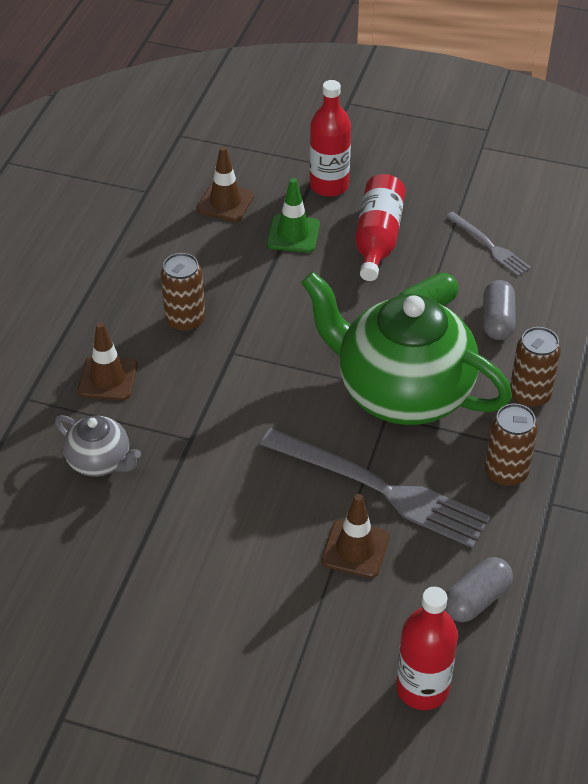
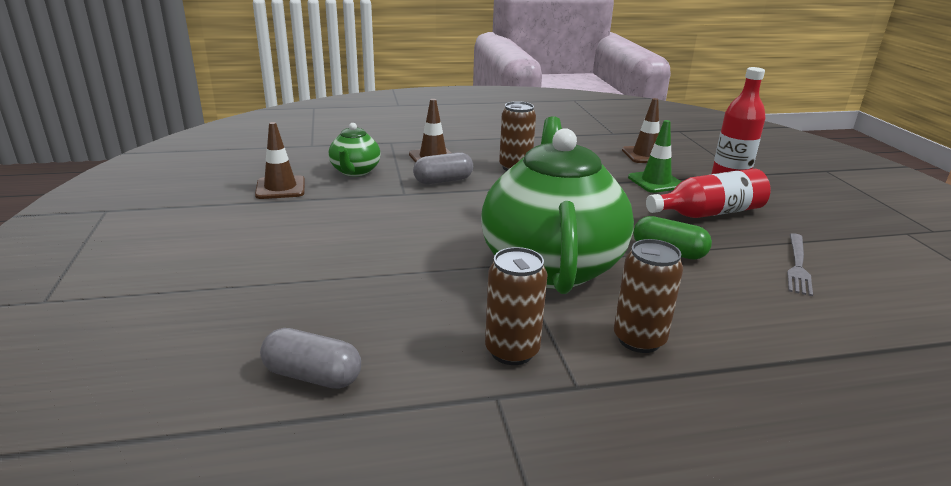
camera: 60 degrees right, 20 degrees down
grey teapot [55,415,141,477] -> green teapot [329,123,381,177]
grey fork [260,428,490,548] -> none
brown traffic cone [321,494,390,578] -> brown traffic cone moved to [255,122,305,199]
red bottle [396,587,458,710] -> none
grey capsule [483,280,516,340] -> grey capsule moved to [413,152,473,184]

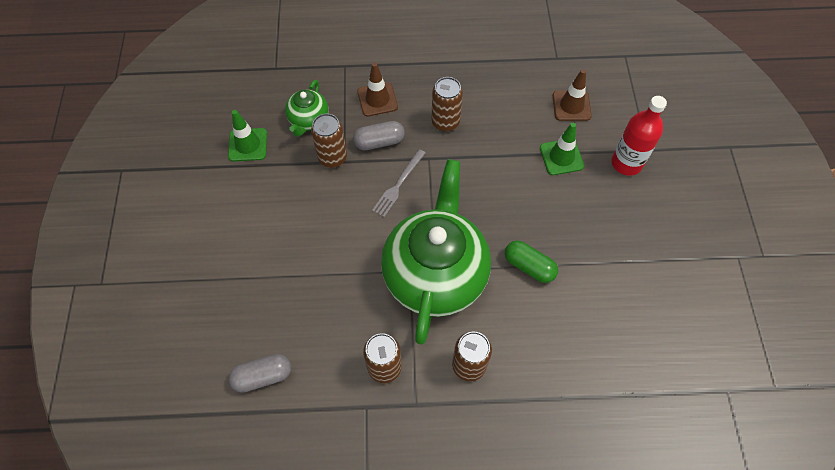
camera: 10 degrees right, 35 degrees up
brown traffic cone [255,122,305,199] -> green traffic cone [228,110,267,162]
grey capsule [260,328,361,389] -> grey capsule turned 45 degrees counterclockwise [229,354,291,393]
red bottle [646,169,771,218] -> none
grey fork [787,233,813,296] -> grey fork moved to [372,149,426,217]
none -> brown can [311,113,347,168]

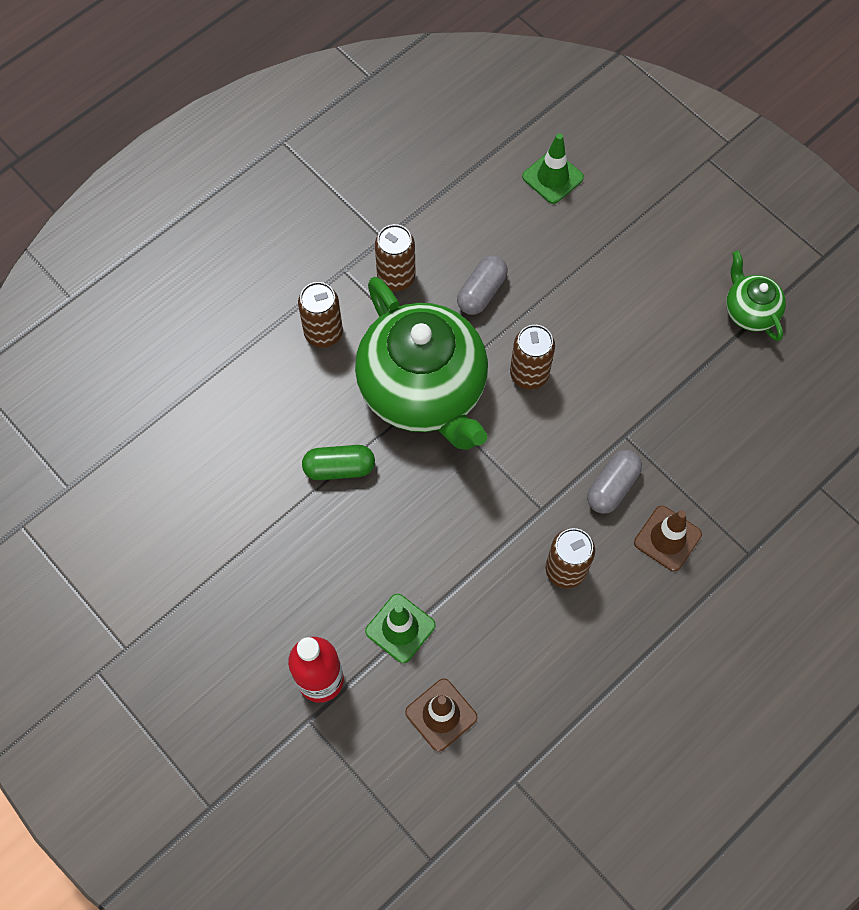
camera: 140 degrees right, 5 degrees up
green traffic cone [228,110,267,162] -> green traffic cone moved to [522,133,584,204]
grey capsule [229,354,291,393] -> grey capsule moved to [457,255,508,315]
green teapot [285,80,329,137] -> green teapot moved to [726,251,786,341]
brown can [311,113,347,168] -> brown can moved to [510,325,555,389]
grey fork [372,149,426,217] -> none

